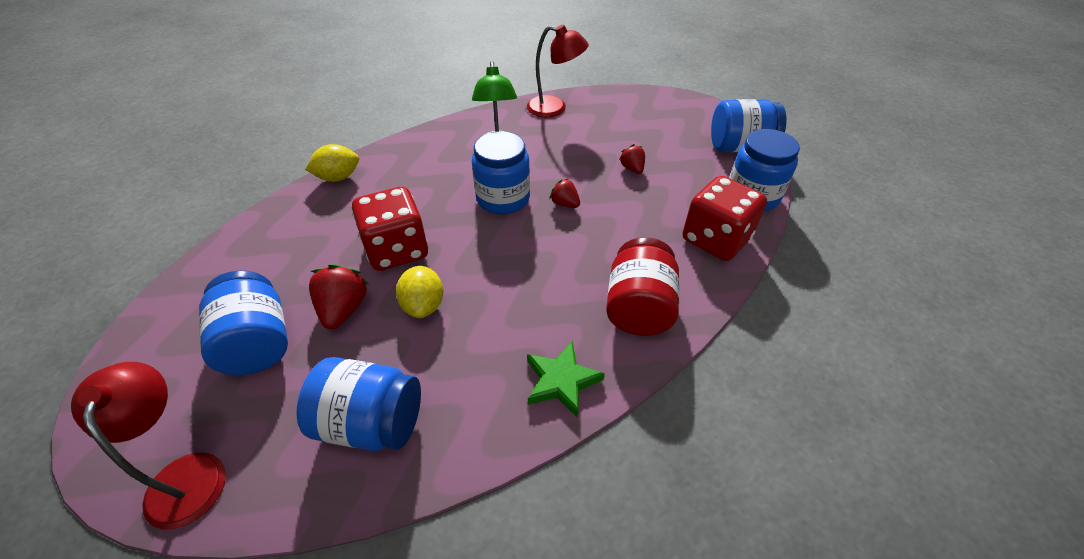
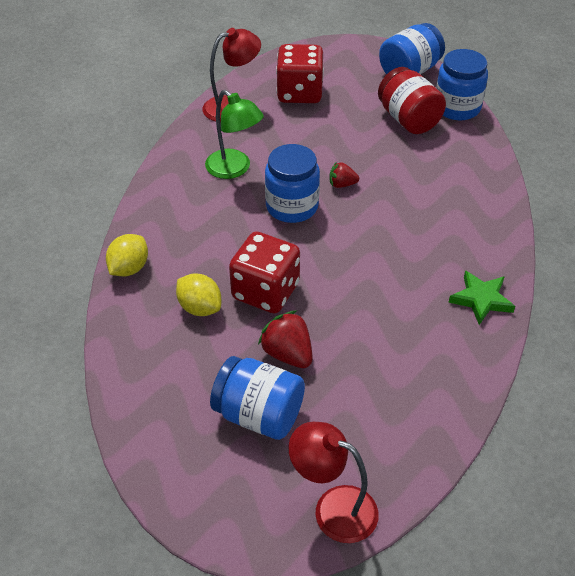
camera: 40 degrees left, 0 degrees up
blue jar [296,357,421,451] -> none
yellow lemon [396,266,443,318] -> yellow lemon moved to [176,273,221,316]
red jar [606,237,679,336] -> red jar moved to [378,67,446,134]
red strawberry [619,144,645,174] -> none
red dice [682,176,767,261] -> red dice moved to [276,44,324,103]

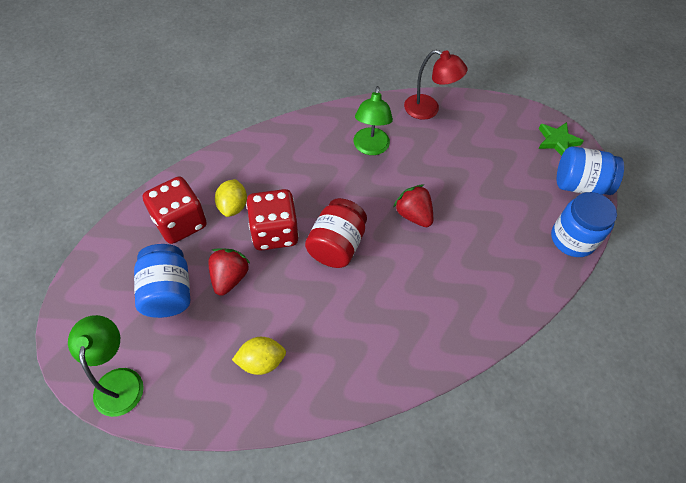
camera: 50 degrees right, 10 degrees up
yellow lemon [106,234,148,276] -> yellow lemon moved to [232,337,286,375]
blue jar [265,144,320,223] -> none
red dice [276,44,324,103] -> red dice moved to [143,176,207,244]
red lamp [288,422,379,543] -> green lamp [68,315,144,417]
red strawberry [329,161,359,188] -> red strawberry [393,184,433,227], size x1.63
red jar [378,67,446,134] -> red jar moved to [305,198,367,268]
green star [448,270,515,325] -> green star moved to [538,122,584,156]

